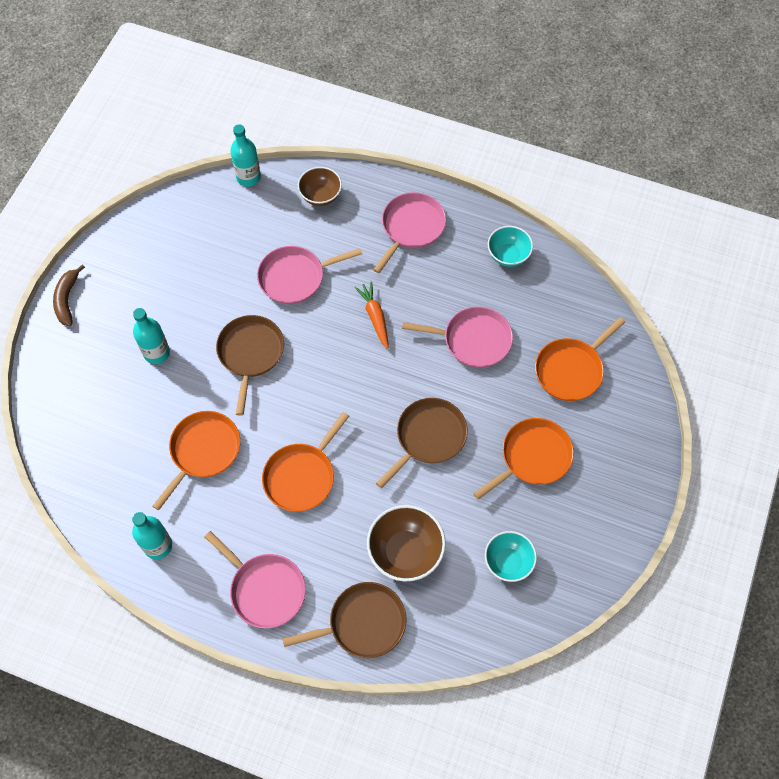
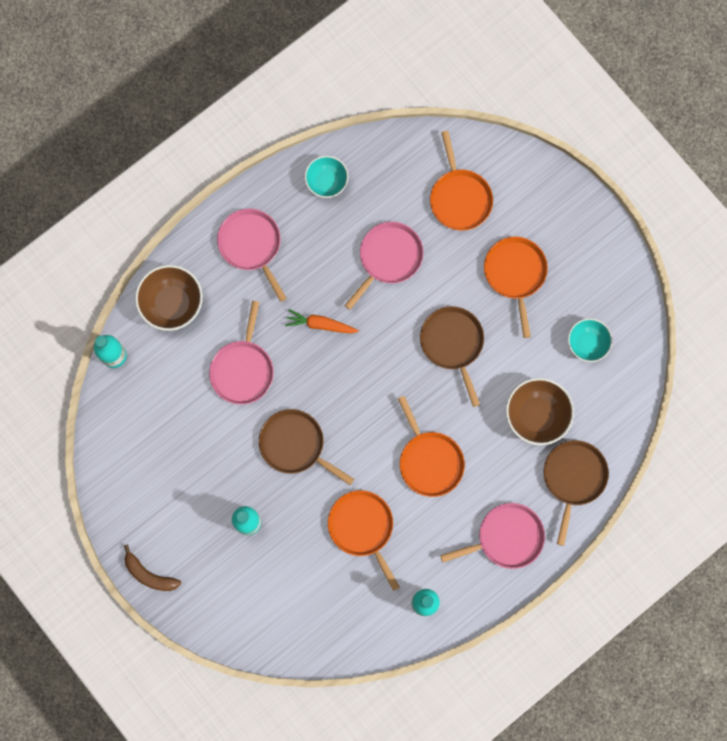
camera: 60 degrees left, 15 degrees up
brown bowl [298,167,342,206] -> brown bowl [135,265,203,331], size x1.50

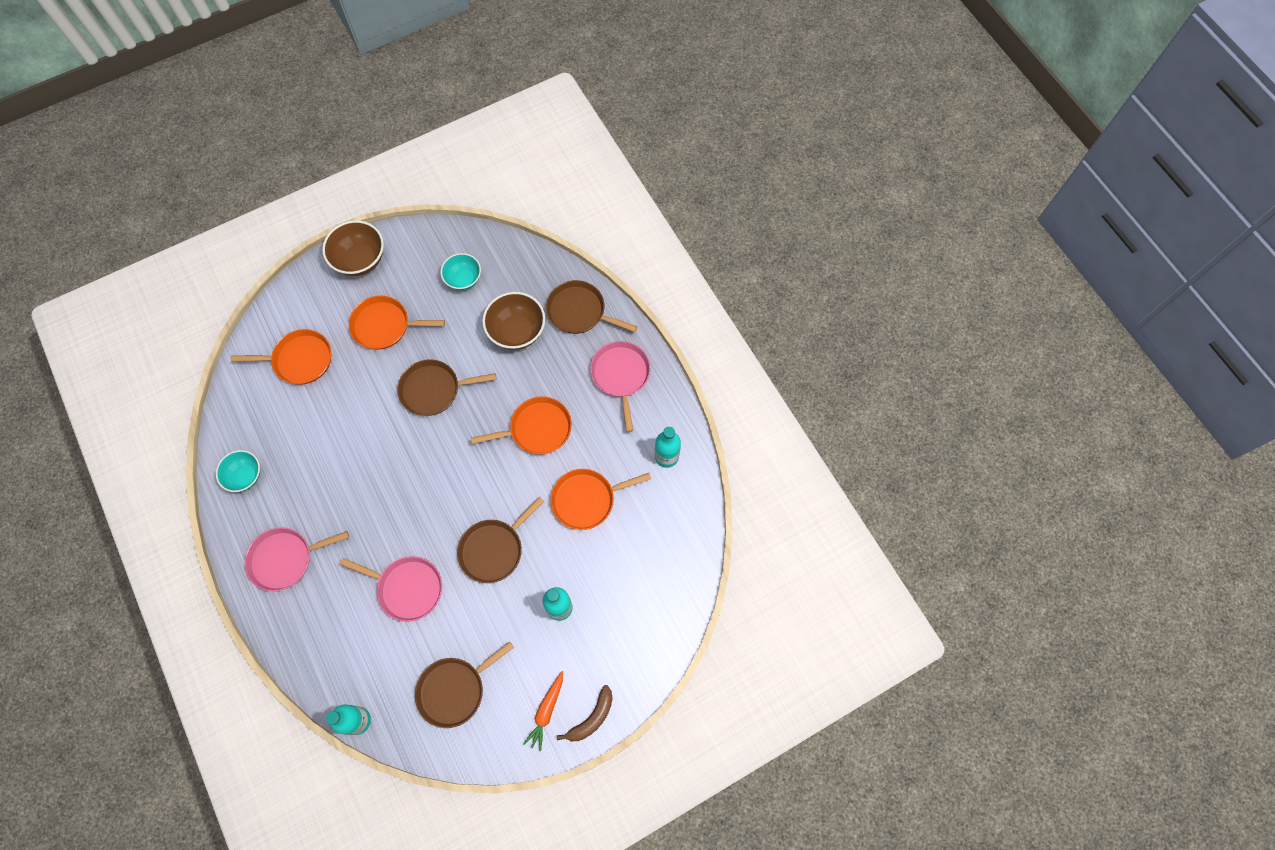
camera: 80 degrees left, 10 degrees down
brown bowl [135,265,203,331] -> brown bowl moved to [322,220,384,276]
orange carrot [285,309,359,334] -> orange carrot moved to [523,671,563,751]
pink pan [344,222,423,310] -> none
none -> brown pan [415,641,514,728]

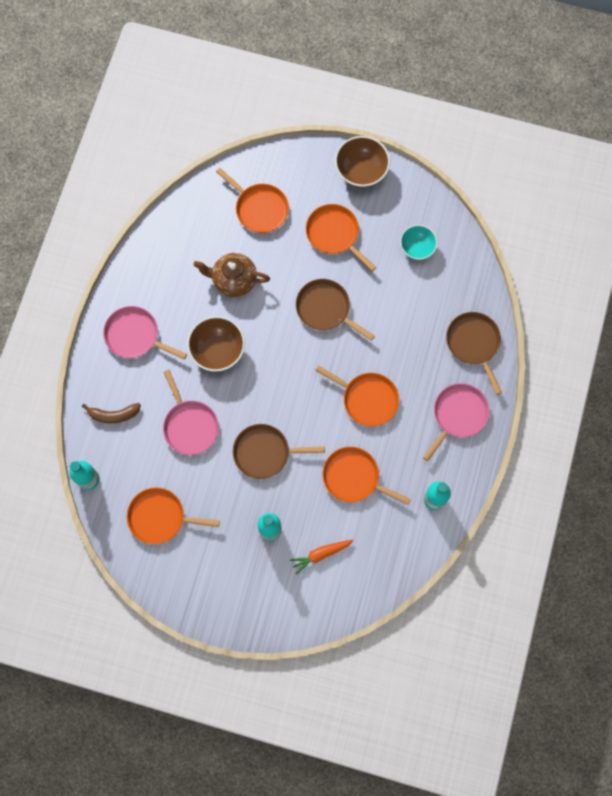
camera: 45 degrees right, 5 degrees up
turquoise bowl [216,450,260,492] -> none
brown pan [415,641,514,728] -> orange pan [127,487,220,544]
brown bowl [482,292,545,350] -> brown bowl moved to [187,316,245,372]
orange carrot [523,671,563,751] -> orange carrot moved to [290,540,354,575]
brown banana [557,685,613,741] -> brown banana moved to [82,403,141,423]
none -> brown teapot [193,253,270,297]

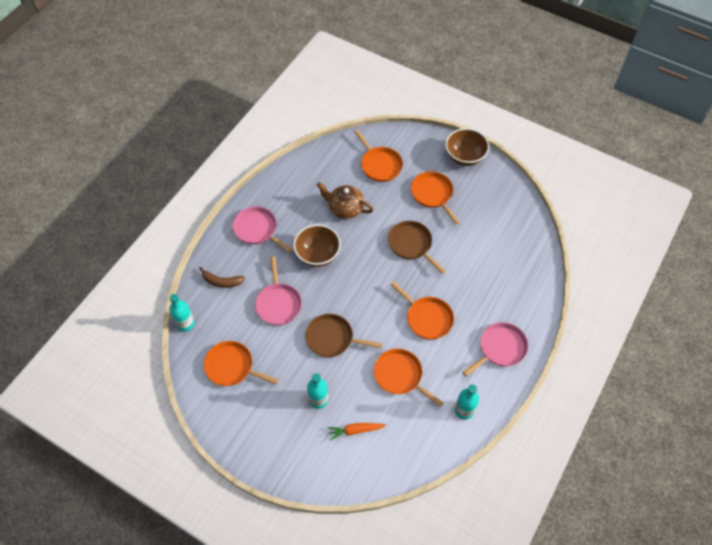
camera: 15 degrees right, 15 degrees down
turquoise bowl [400,225,438,260] -> none
brown pan [446,312,502,394] -> none

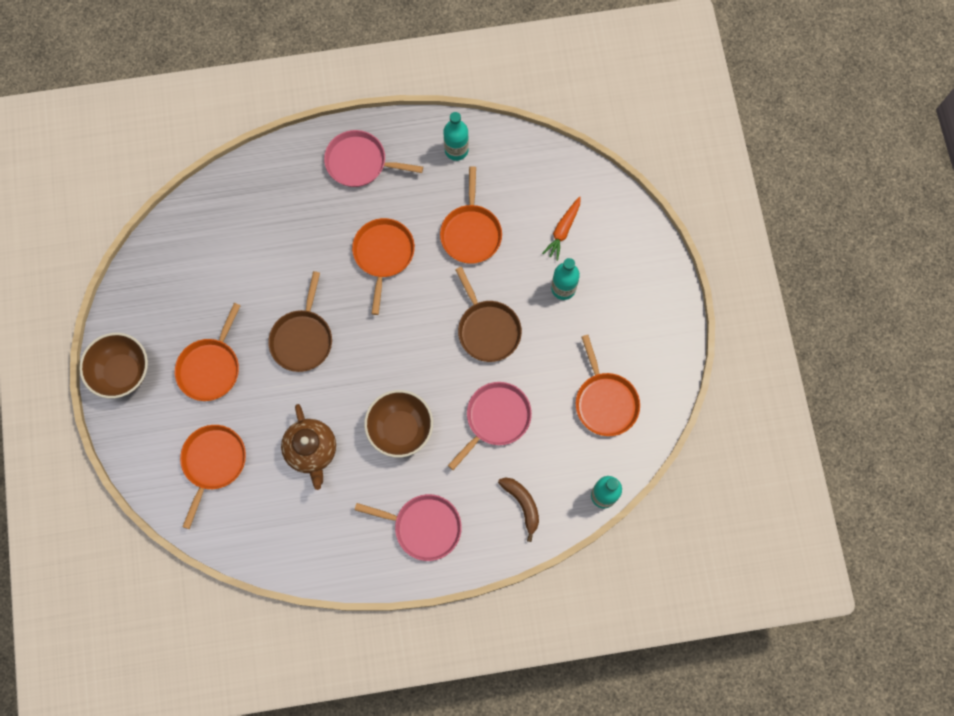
camera: 130 degrees left, 15 degrees up
pink pan [233,206,293,253] -> pink pan turned 75 degrees counterclockwise [355,494,462,561]
orange carrot [327,423,386,440] -> orange carrot turned 75 degrees clockwise [542,196,581,261]

